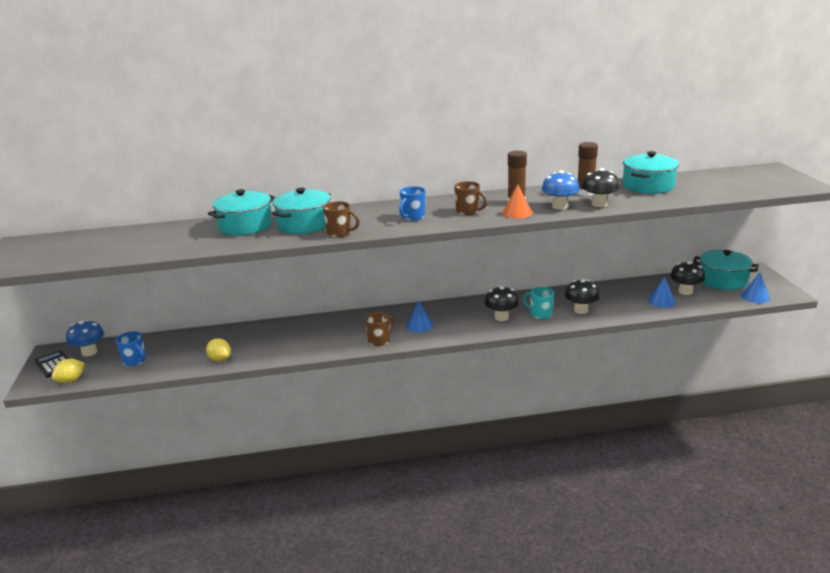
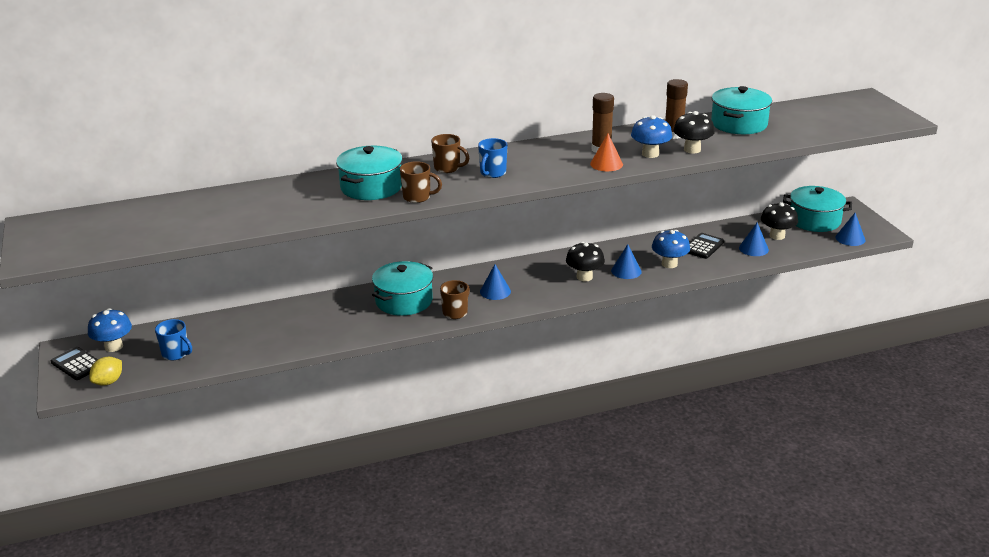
camera: 10 degrees left, 5 degrees up
yellow lemon [206,338,231,362] -> none
turquoise pot [208,189,276,235] -> turquoise pot moved to [372,261,433,316]
brown mug [454,181,487,215] -> brown mug moved to [431,134,469,173]
turquoise mug [523,287,554,319] -> blue cone [611,244,642,279]
black mushroom [565,279,600,314] -> blue mushroom [652,230,690,268]
none -> black calculator [688,233,724,259]

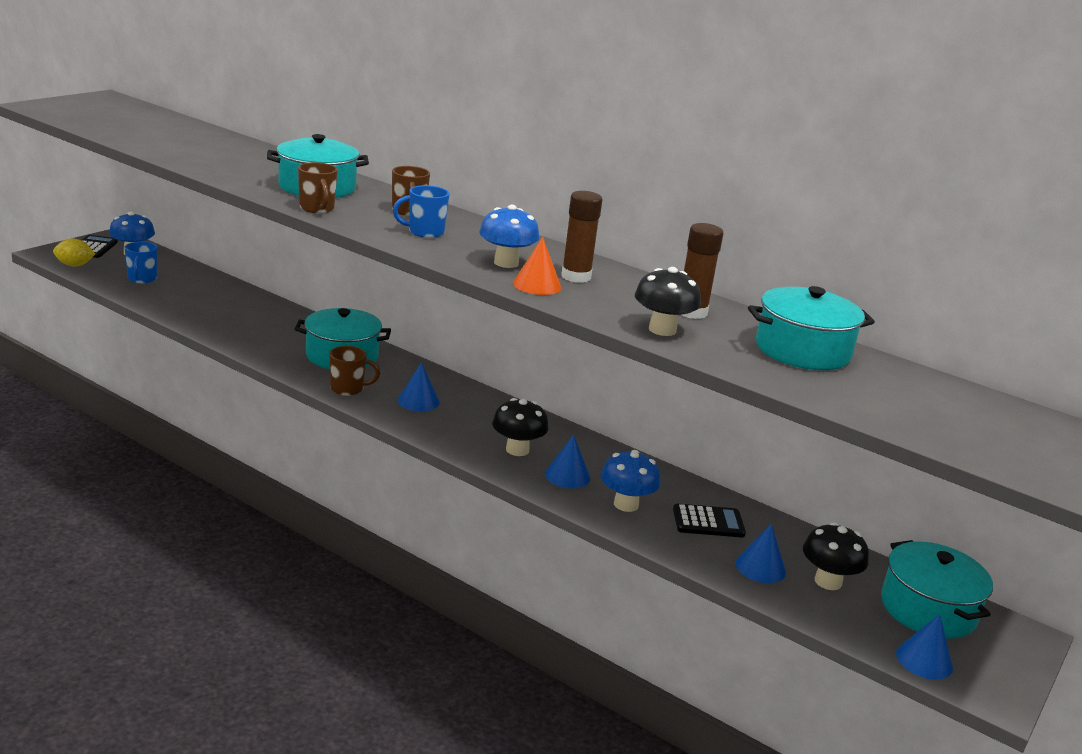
camera: 50 degrees right, 5 degrees down
blue mushroom [631,115,672,158] -> blue mushroom moved to [479,205,539,268]

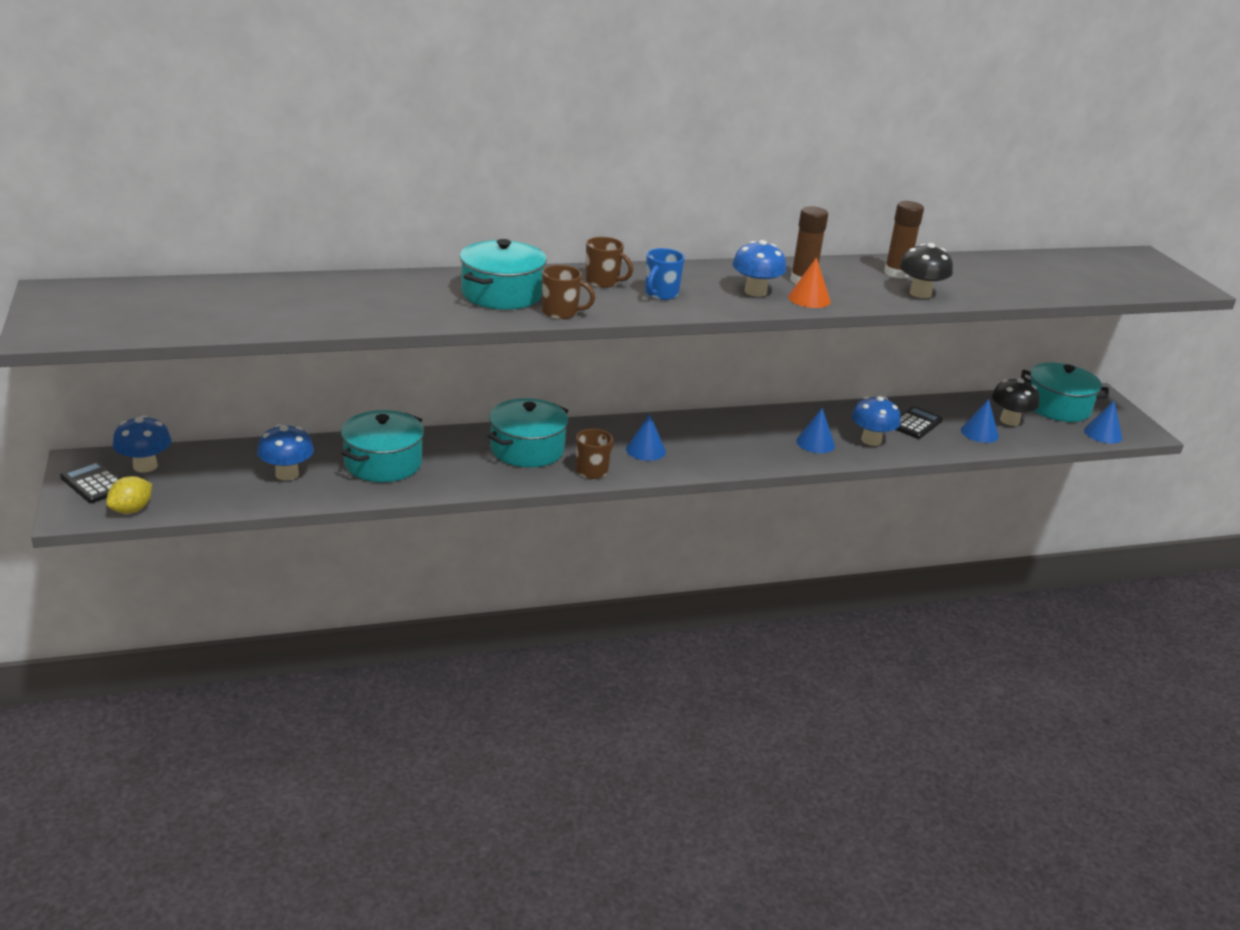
camera: 50 degrees left, 5 degrees up
blue mug [124,241,158,283] -> none
black mushroom [492,398,549,456] -> none
turquoise pot [748,286,875,370] -> turquoise pot moved to [341,410,424,482]
none -> blue mushroom [257,424,314,481]

